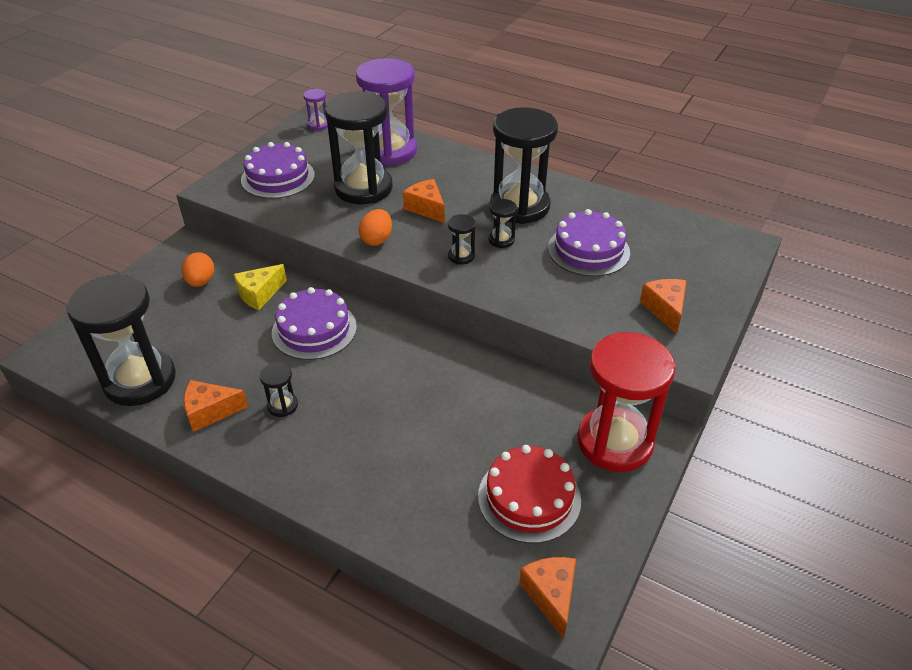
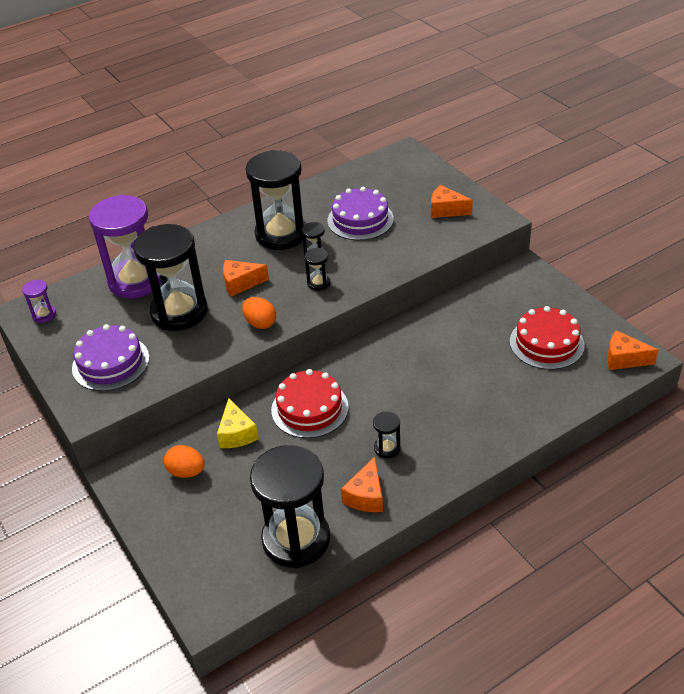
camera: 60 degrees left, 0 degrees up
purple cake [272,287,357,360] -> red cake [271,369,349,438]
red hourglass [577,332,676,472] -> none

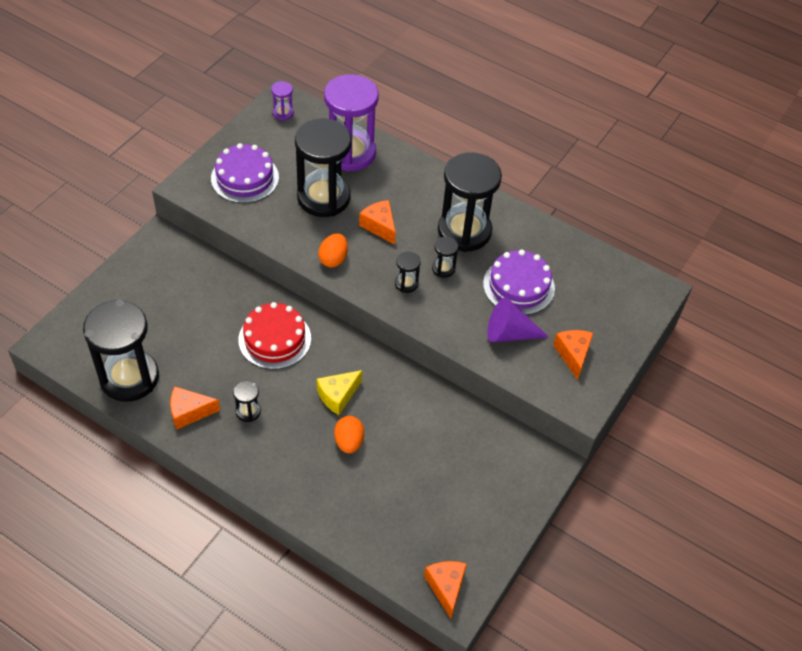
camera: 60 degrees right, 10 degrees up
orange egg [164,445,205,478] -> orange egg moved to [334,416,364,453]
yellow cheese [217,398,259,448] -> yellow cheese moved to [317,370,362,415]
red cake [510,306,585,370] -> none
none -> purple cone [487,297,549,342]

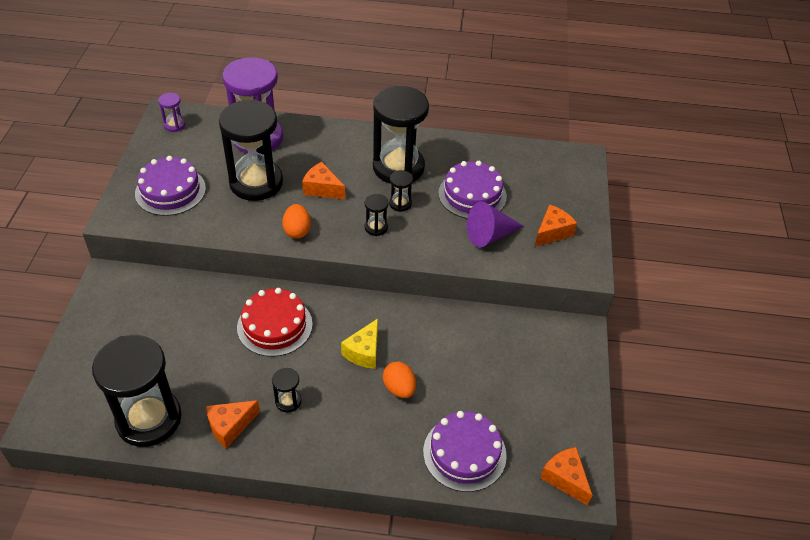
camera: 25 degrees left, 5 degrees down
orange cheese [553,330,593,380] -> orange cheese turned 75 degrees clockwise [535,204,577,247]
none -> purple cake [423,411,507,492]

